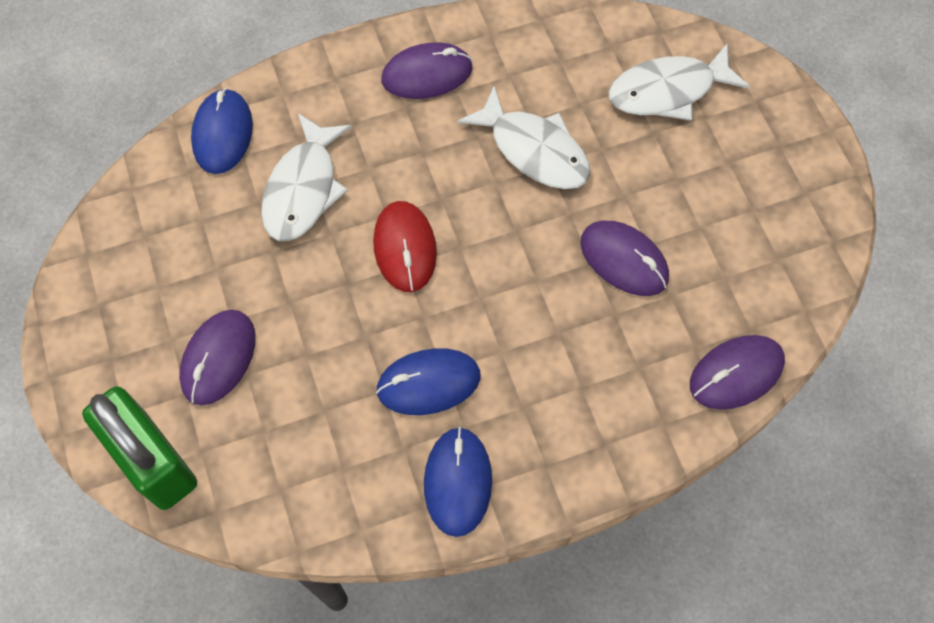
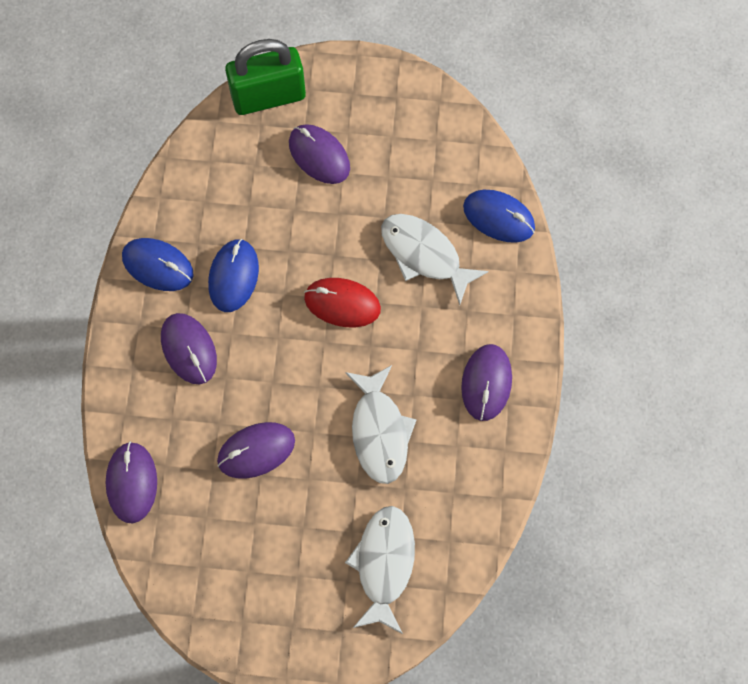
camera: 115 degrees right, 5 degrees up
white fish [458,86,590,189] -> white fish turned 75 degrees counterclockwise [345,365,416,484]
none -> purple mouse [161,313,217,384]

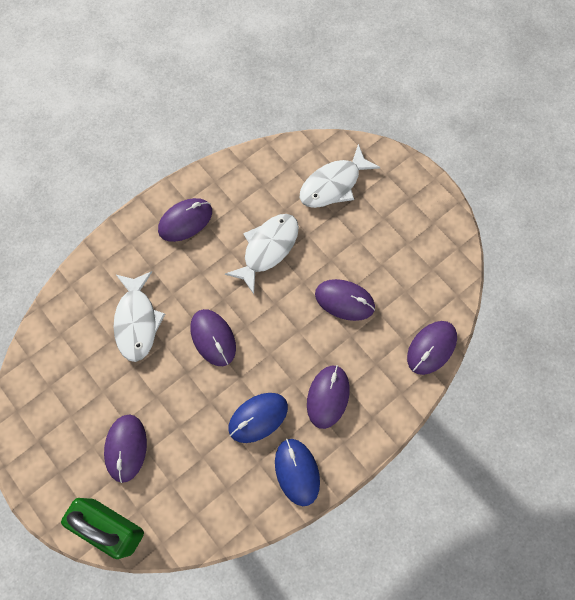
camera: 135 degrees left, 0 degrees up
red mouse [304,278,381,327] -> purple mouse [190,309,236,366]
blue mouse [463,190,535,243] -> none

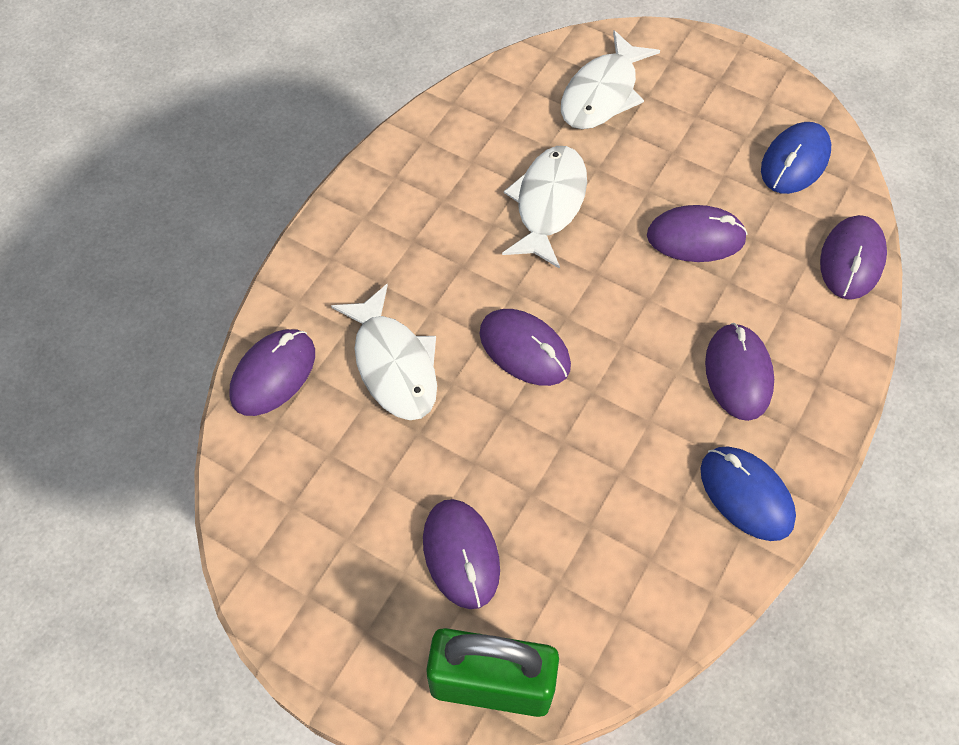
camera: 20 degrees left, 10 degrees down
purple mouse [158,198,212,242] -> purple mouse moved to [229,329,315,416]
blue mouse [228,393,288,443] -> blue mouse moved to [761,122,831,194]

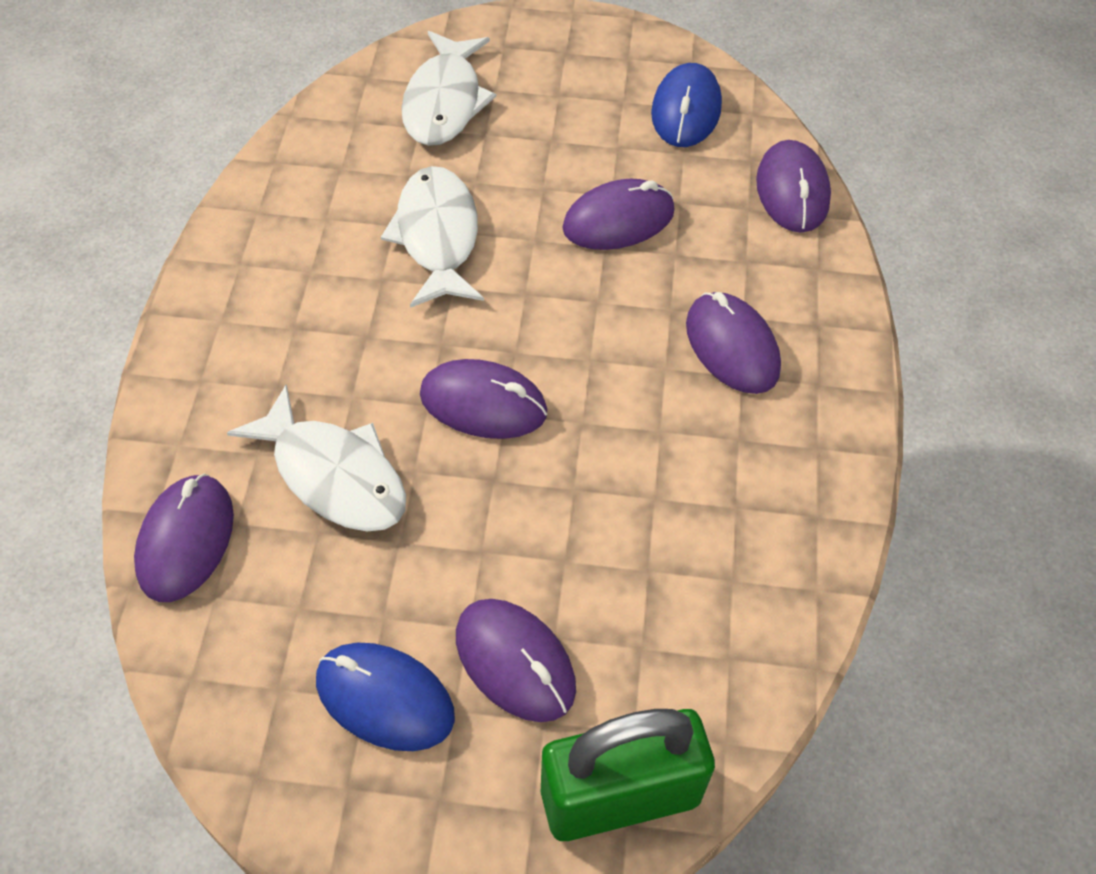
camera: 25 degrees left, 5 degrees down
blue mouse [700,446,796,541] -> blue mouse moved to [316,642,455,751]

